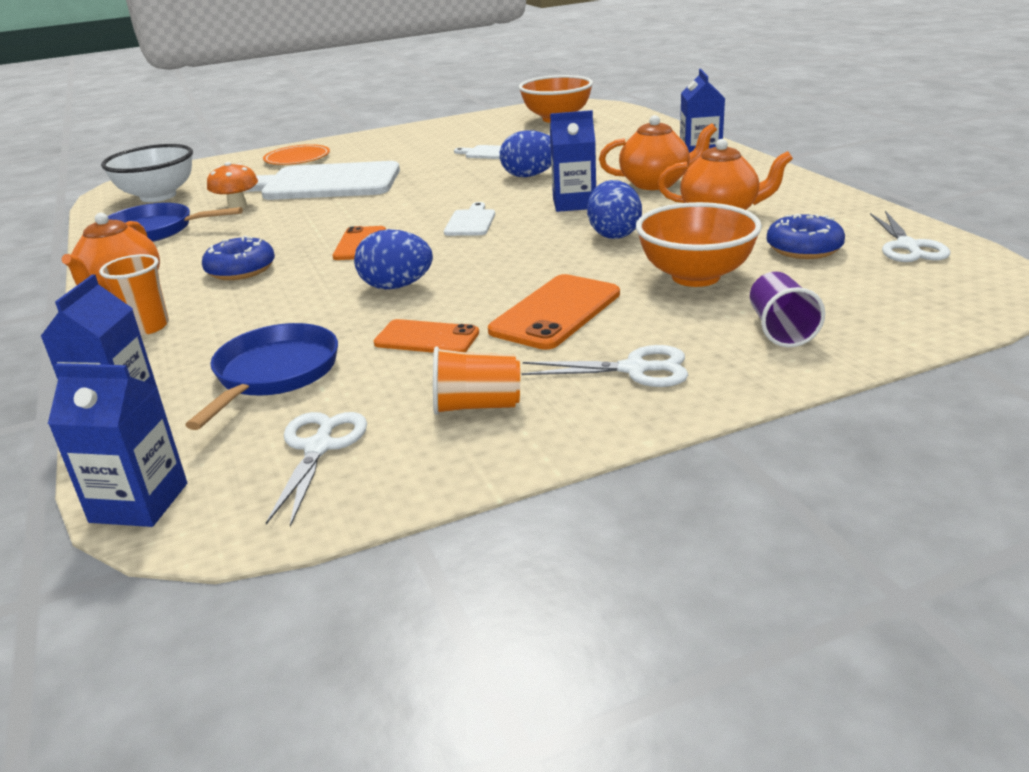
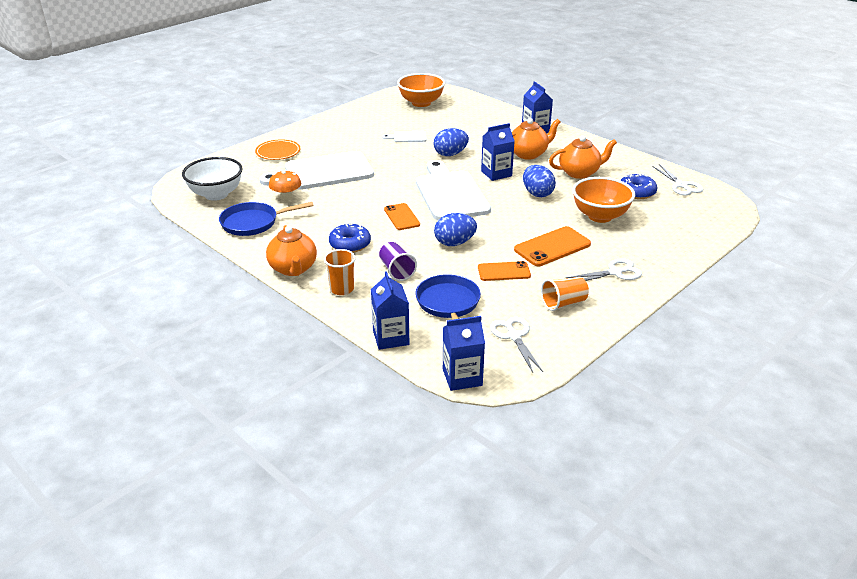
camera: 25 degrees left, 5 degrees up
white cutting board [444,202,495,236] -> white cutting board [416,160,491,220], size x2.32
orange phone [488,274,620,350] -> orange phone turned 45 degrees clockwise [514,226,591,266]
purple cup [750,272,825,347] -> purple cup moved to [379,242,417,281]

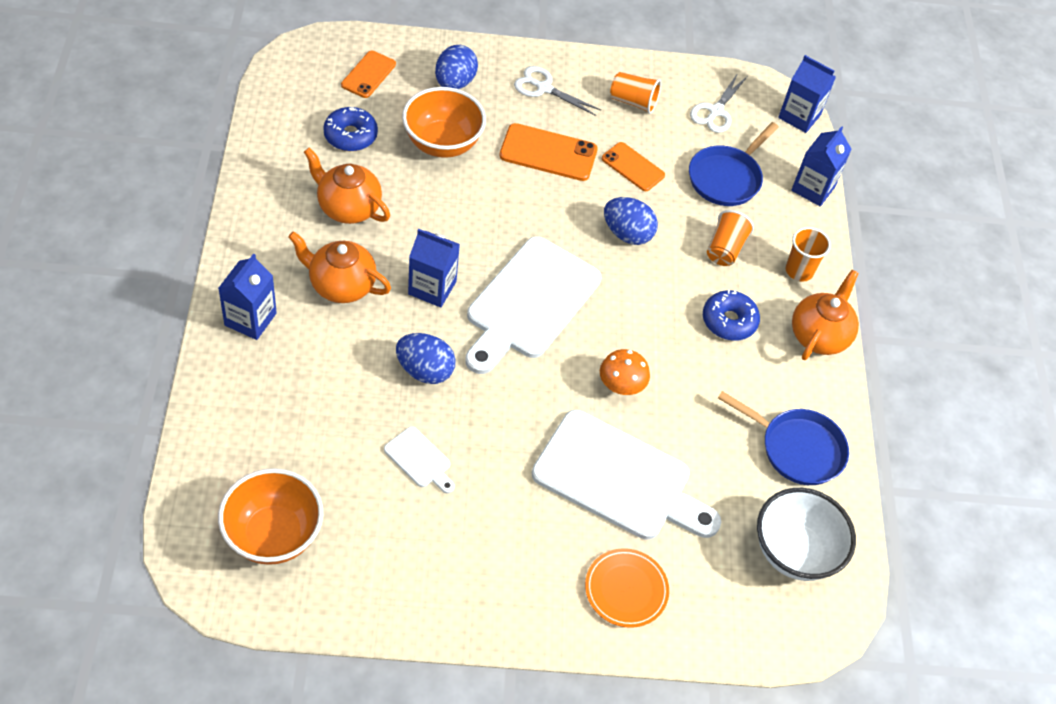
camera: 140 degrees left, 20 degrees up
orange mushroom [269,170,301,200] -> orange mushroom moved to [600,349,650,395]
purple cup [379,242,417,281] -> orange cup [707,210,754,266]
orange phone [384,203,420,230] -> orange phone moved to [341,51,396,98]
blue egg [523,165,556,197] -> blue egg moved to [435,45,478,89]
white scissors [652,164,703,195] -> none

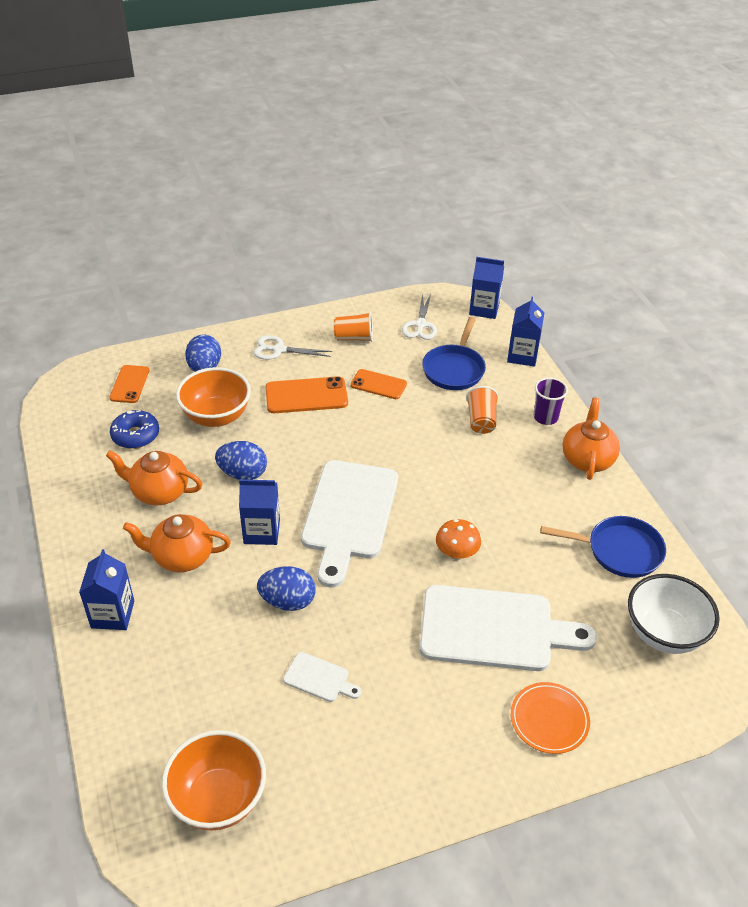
camera: 15 degrees left, 10 degrees down
blue egg [604,197,658,245] -> blue egg moved to [215,441,267,480]
blue donut [703,290,760,341] -> none
orange cup [785,227,831,282] -> purple cup [534,377,568,425]

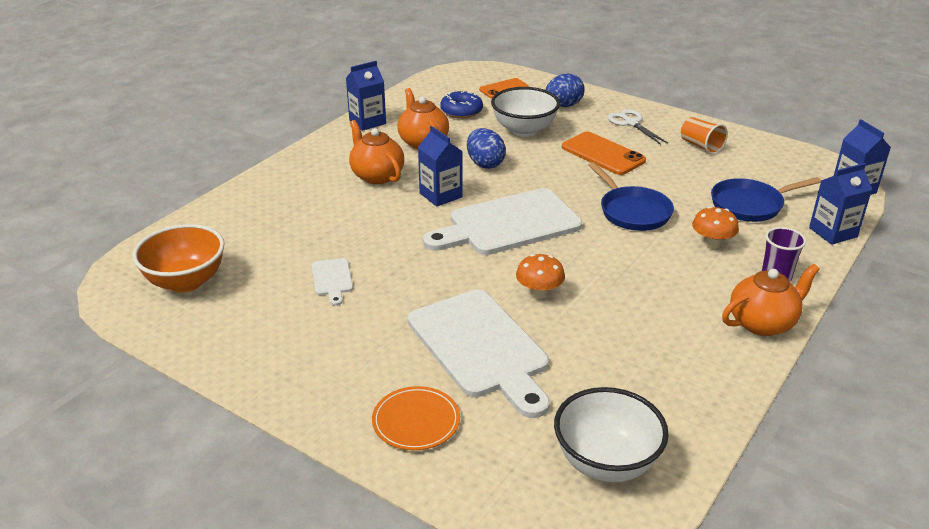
camera: 55 degrees right, 10 degrees down
blue carton [79,549,134,630] -> blue carton moved to [346,61,386,131]
orange bowl [176,367,251,427] -> white bowl [491,87,560,137]
blue egg [257,566,316,611] -> none
orange phone [351,369,407,399] -> none
white scissors [402,293,437,340] -> none
orange cup [466,386,499,434] -> orange mushroom [692,206,739,249]
blue pan [540,516,666,578] -> blue pan moved to [588,162,674,231]

